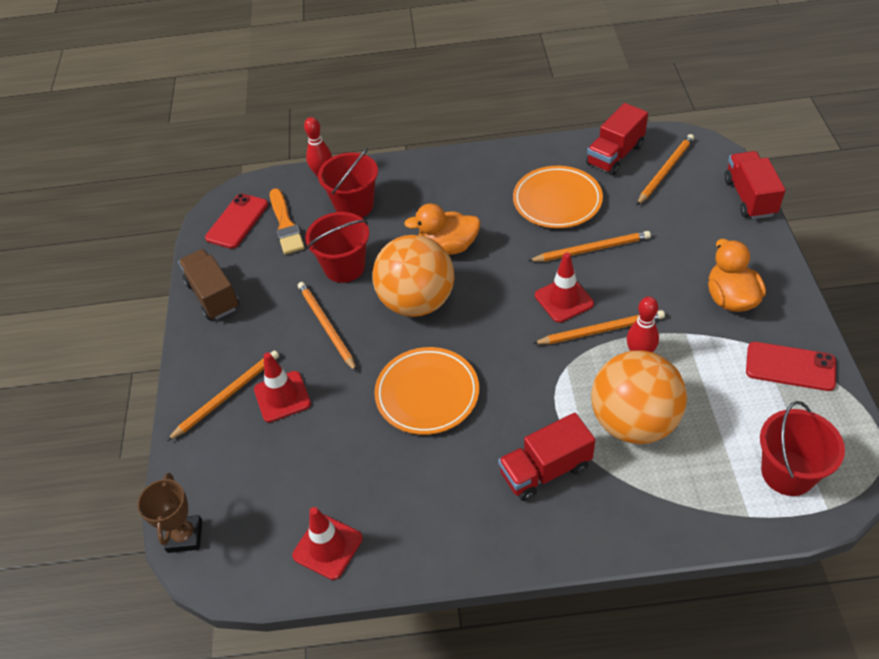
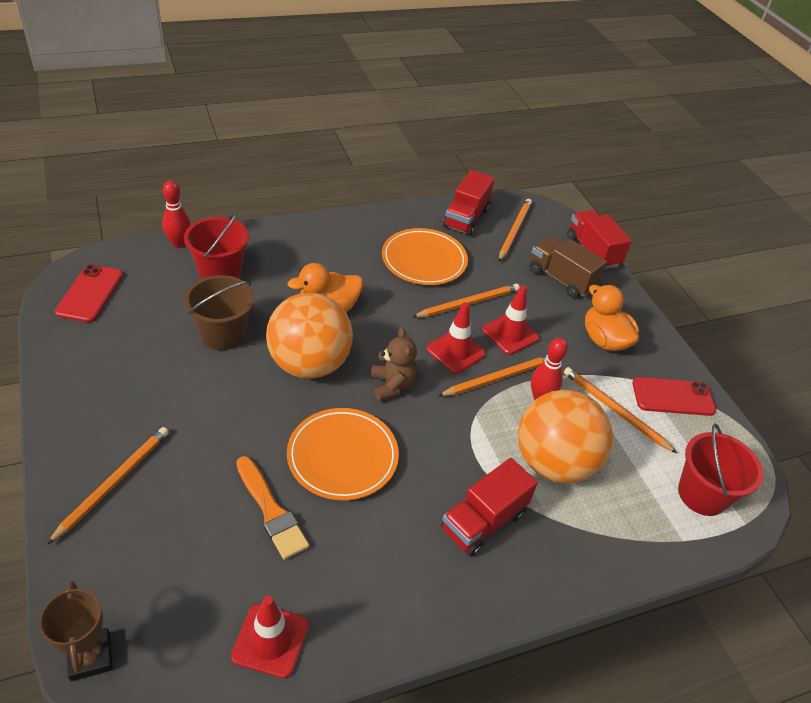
camera: 25 degrees left, 5 degrees down
brown truck [178,249,239,320] -> brown truck moved to [530,237,607,298]
red traffic cone [254,353,311,422] -> red traffic cone moved to [482,285,539,355]
orange brush [270,188,305,254] -> orange brush moved to [236,456,309,560]
orange pencil [298,282,357,372] -> orange pencil moved to [564,367,677,453]
red bucket [305,212,369,283] -> brown bucket [184,275,254,350]
none -> brown teddy bear [371,327,417,402]

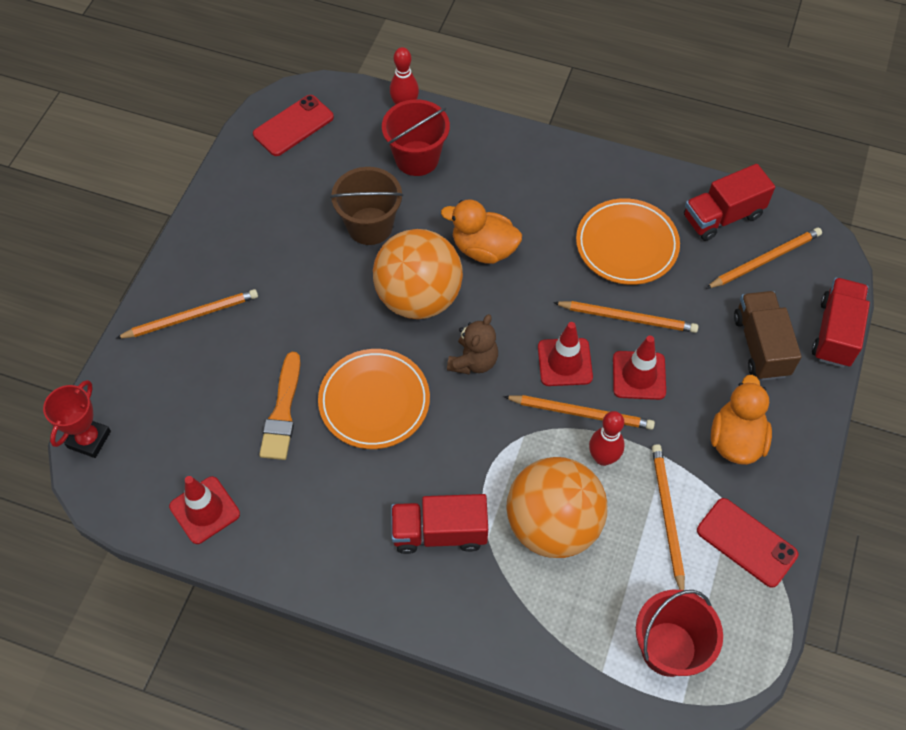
camera: 45 degrees right, 15 degrees up
brown trophy [39,581,113,681] -> red trophy [43,380,111,458]

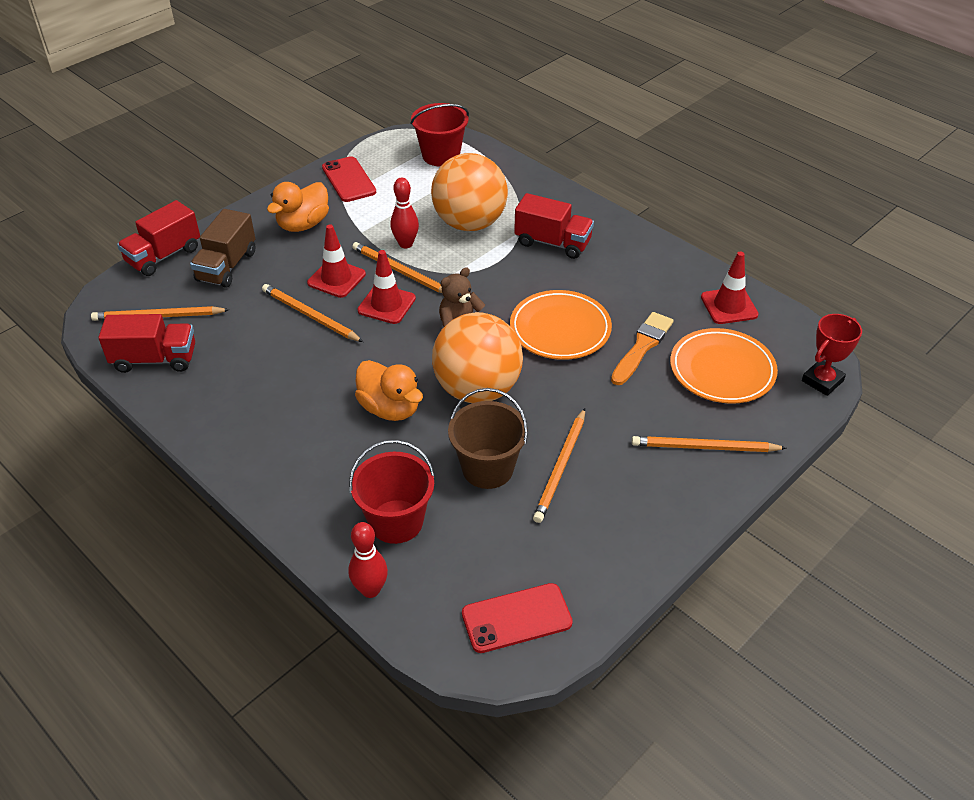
camera: 155 degrees left, 15 degrees down
orange plate [576,198,680,285] -> orange plate moved to [670,328,778,404]
orange pencil [652,444,685,590] -> orange pencil moved to [533,408,585,523]

